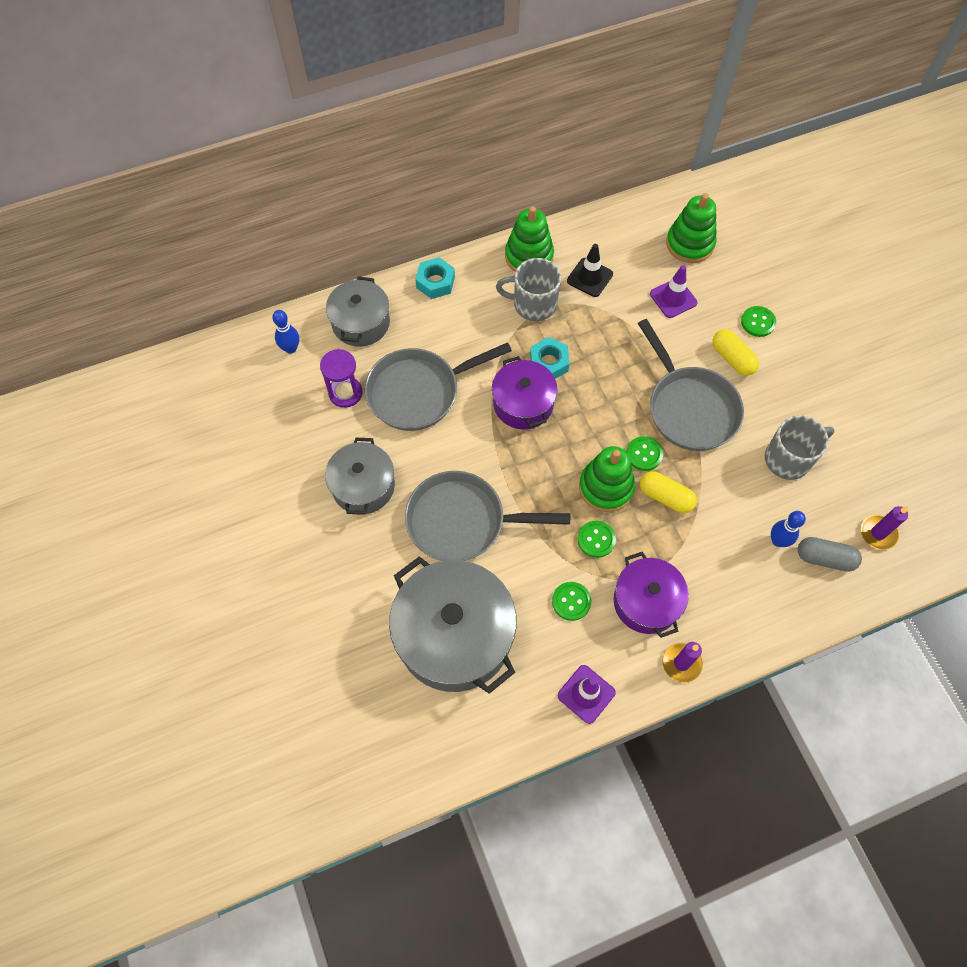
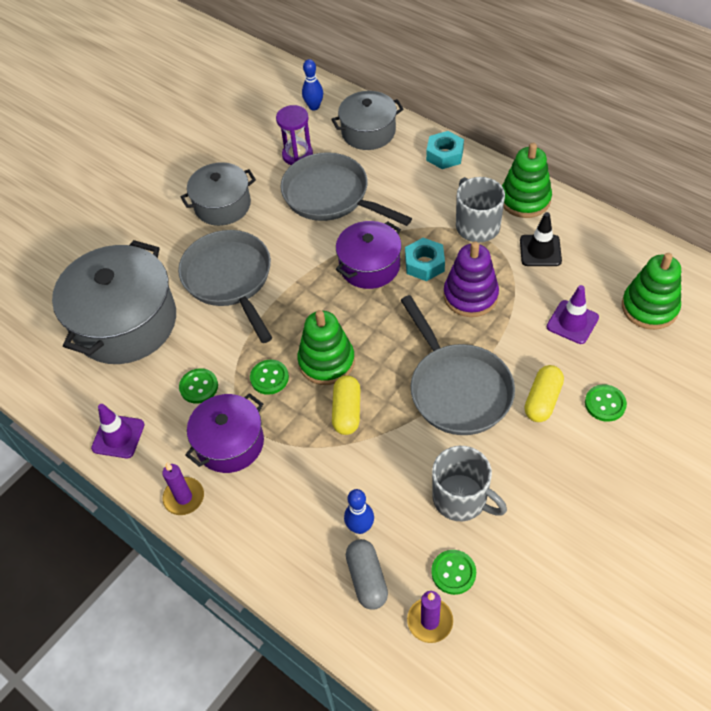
camera: 65 degrees right, 10 degrees down
green button [626,436,663,471] -> green button moved to [431,550,476,595]
grey pan [638,319,744,451] -> grey pan turned 60 degrees counterclockwise [401,295,515,435]
none -> purple stacking toy [443,241,499,317]

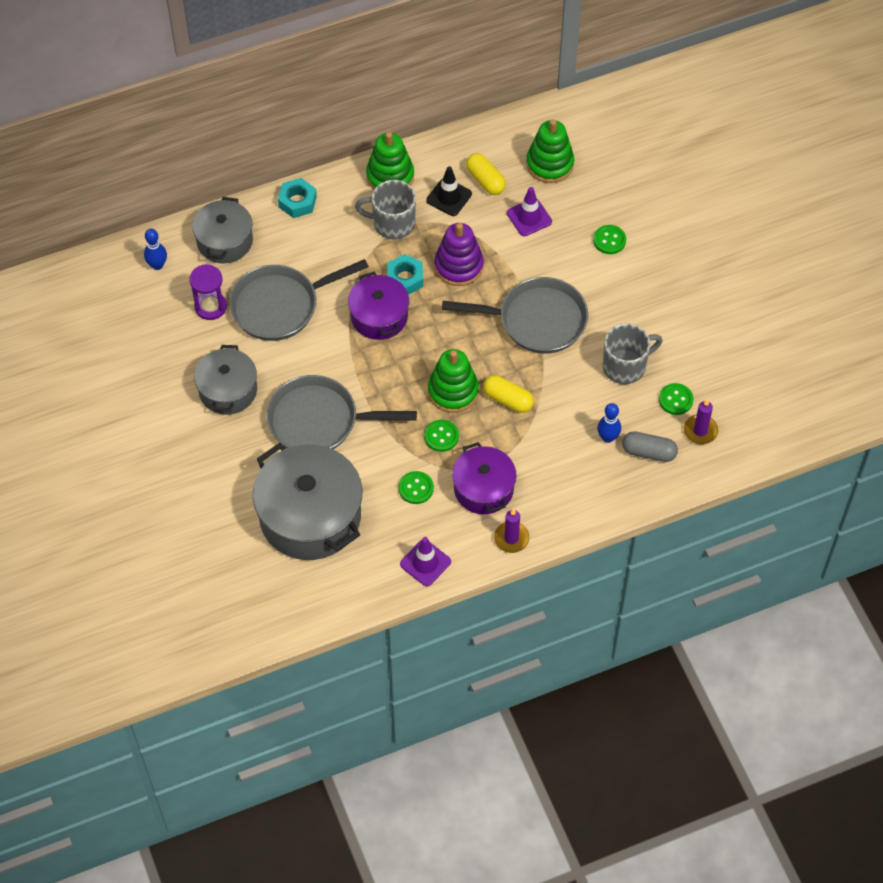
camera: 65 degrees left, 5 degrees up
yellow capsule [524,365,564,422] -> yellow capsule moved to [466,153,506,195]

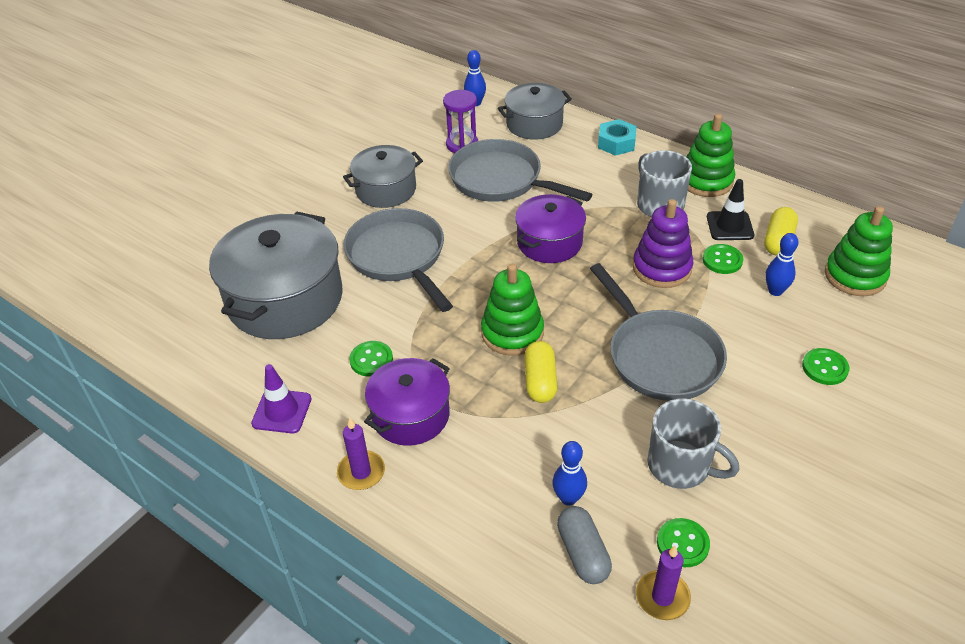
camera: 60 degrees right, 15 degrees down
turquoise nut [387,254,423,295] -> none
green button [424,419,459,452] -> green button moved to [703,244,743,274]
purple traffic cone [507,187,552,236] -> blue bowling pin [765,233,798,296]

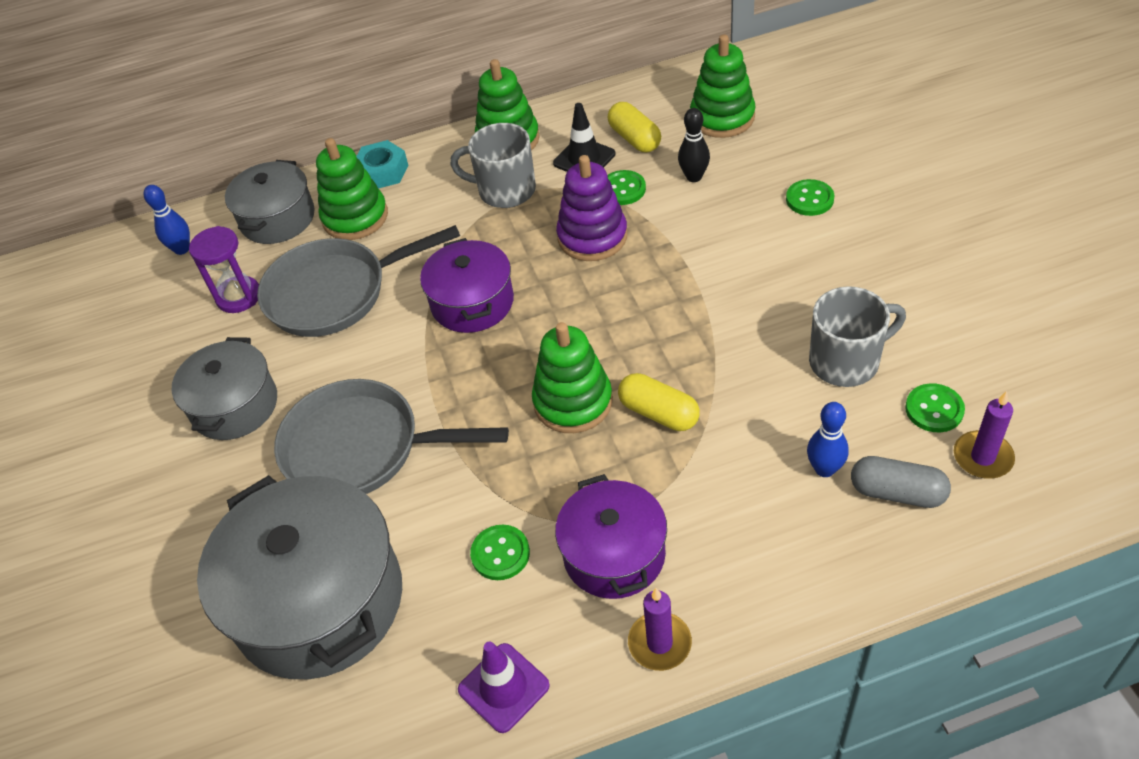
camera: 50 degrees left, 5 degrees up
grey pan [590,263,727,401] -> none
blue bowling pin [765,233,798,296] -> black bowling pin [678,108,710,182]
none -> green stacking toy [316,138,388,240]

